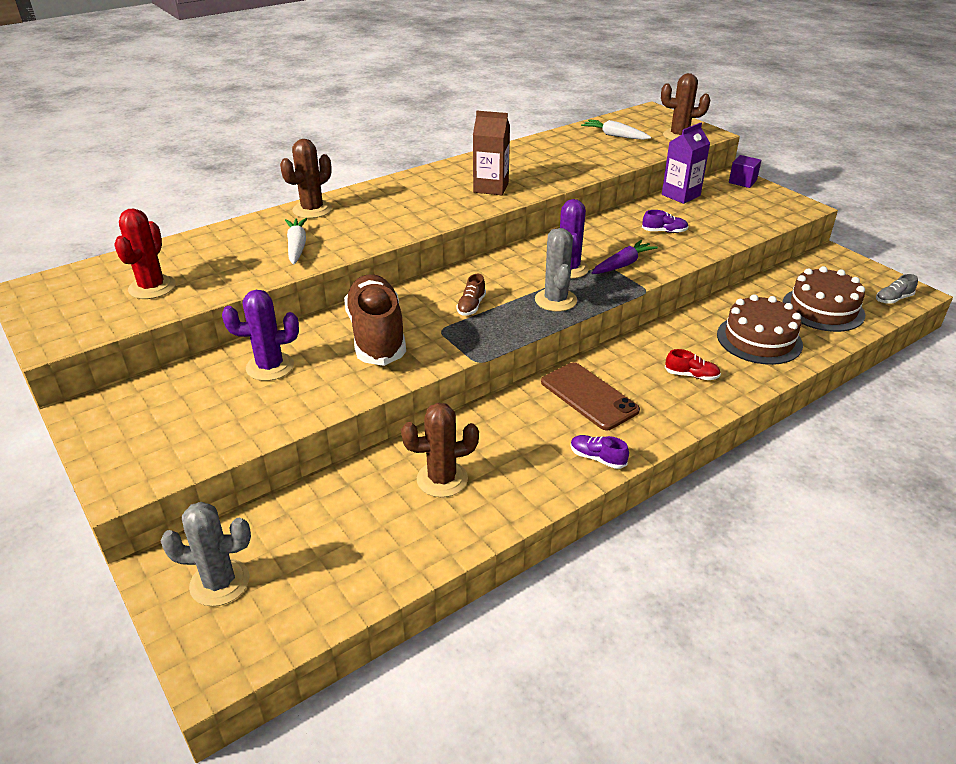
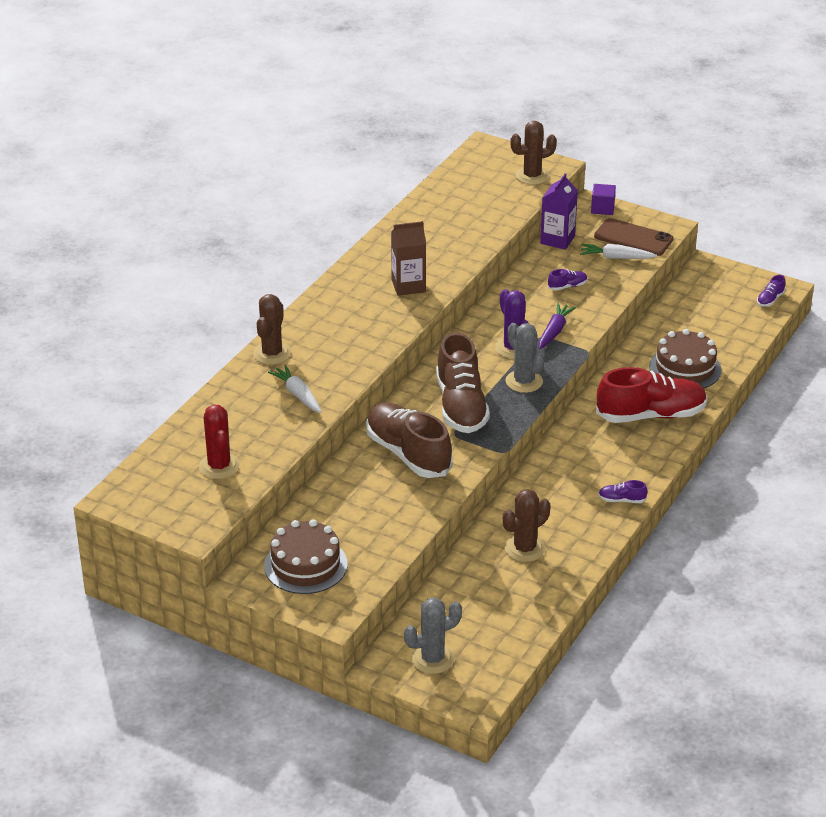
camera: 25 degrees left, 0 degrees up
purple cactus [222,290,299,381] -> none
brown shoe [456,274,486,316] -> brown shoe [436,332,490,433], size x2.48
brown phone [541,362,640,430] -> brown phone moved to [594,218,673,256]
white carrot [581,119,651,140] -> white carrot moved to [580,244,657,259]
red shoe [665,349,721,380] -> red shoe [596,367,708,423], size x2.48
brown cake [783,266,865,332] -> brown cake moved to [264,519,347,594]
grey shoe [876,274,918,304] -> purple shoe [757,275,786,306]

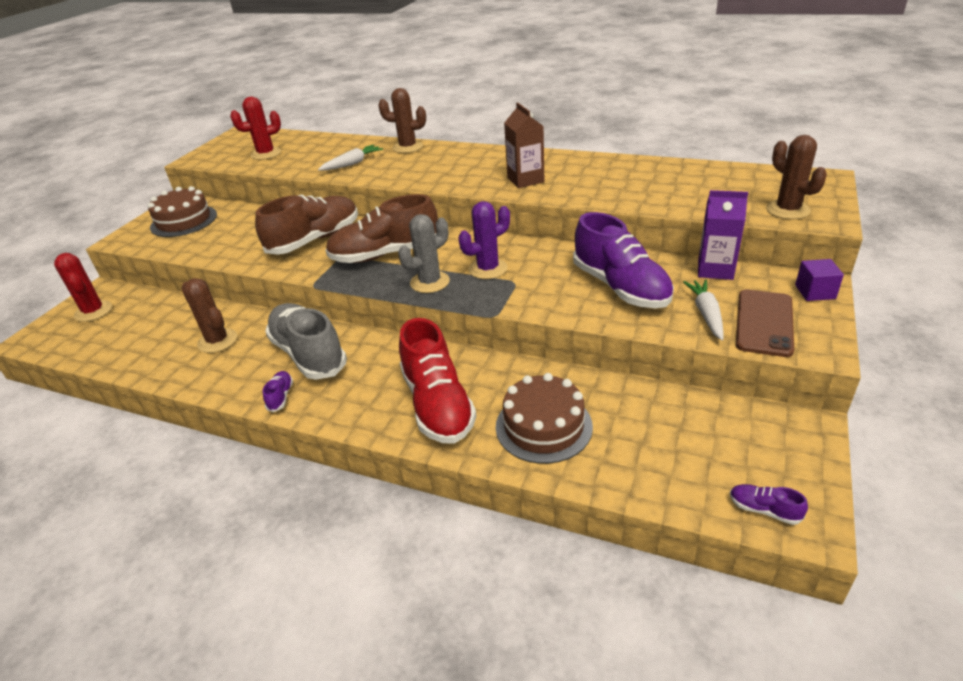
camera: 85 degrees right, 0 degrees up
grey cactus [404,598,462,674] -> red cactus [54,253,112,322]
purple carrot [539,303,576,349] -> none
purple shoe [548,269,588,291] -> purple shoe [573,212,674,308], size x2.48
none -> grey shoe [265,303,347,380]

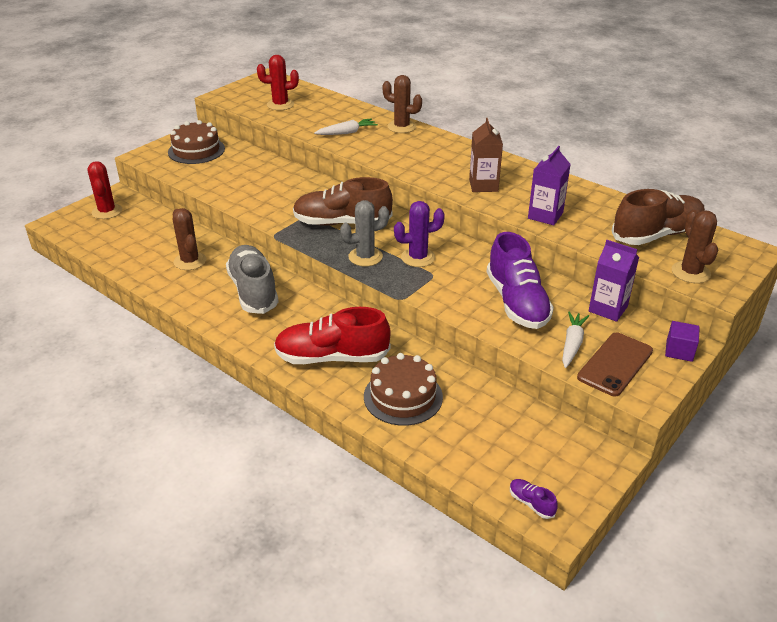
camera: 15 degrees right, 0 degrees up
brown shoe [255,195,358,255] -> brown shoe moved to [612,189,705,245]
purple shoe [263,371,293,412] -> none
red shoe [399,318,477,444] -> red shoe turned 90 degrees clockwise [274,307,391,364]
none -> purple carton [528,146,571,225]

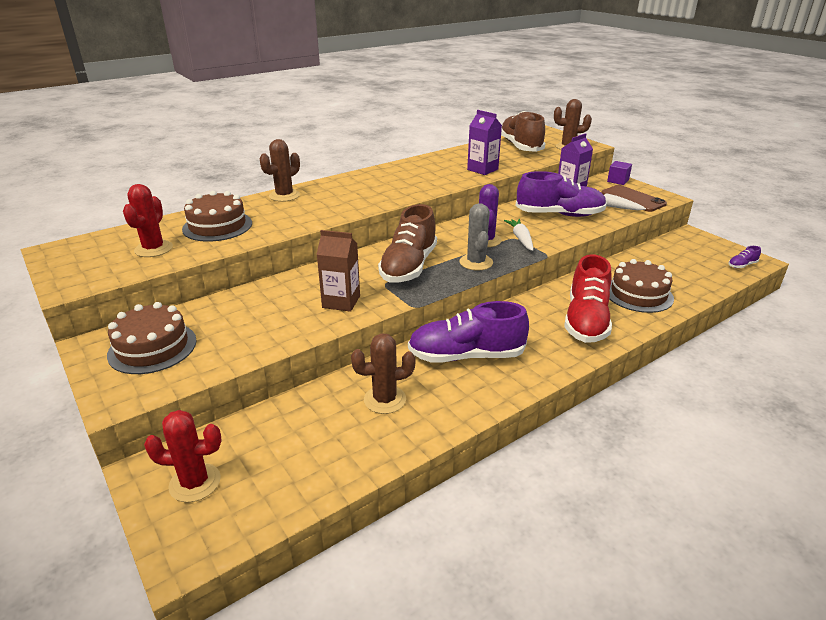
camera: 75 degrees left, 5 degrees down
grey shoe [226,245,279,314] -> purple shoe [408,301,529,363]
white carrot [314,118,378,135] -> white carrot moved to [504,219,533,251]
brown carton [469,118,503,192] -> brown carton moved to [316,230,360,312]
none -> brown cake [182,191,252,242]

